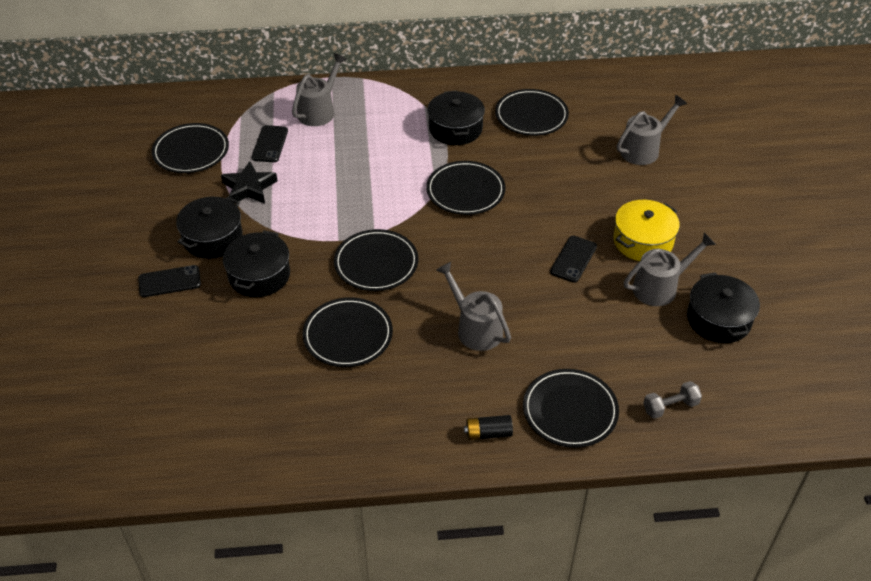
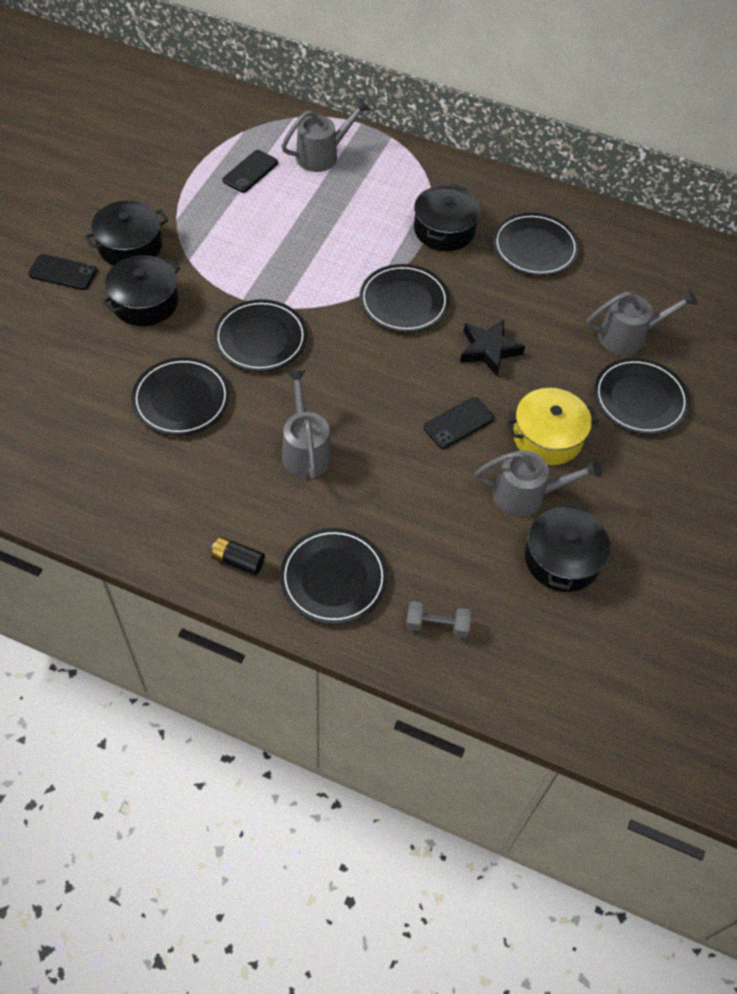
camera: 25 degrees right, 10 degrees up
black plate [152,123,229,173] -> black plate moved to [594,358,690,435]
black star [221,161,277,203] -> black star moved to [460,319,525,377]

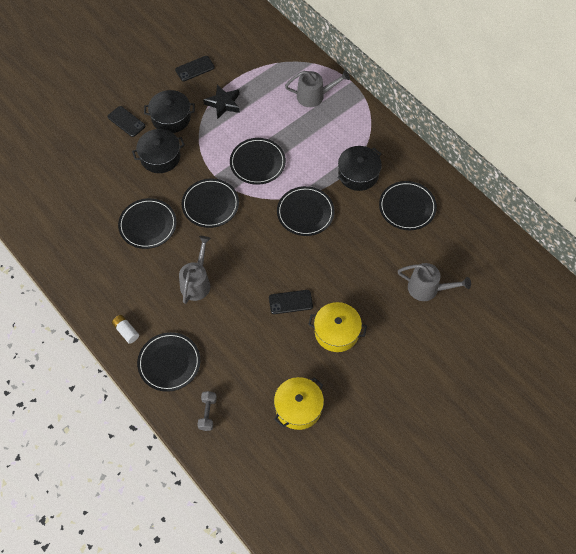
camera: 30 degrees right, 5 degrees up
black battery [211,537,265,575] -> white battery [112,315,139,344]
black phone [223,150,278,193] -> black phone moved to [175,56,215,81]
grey dumbbell [406,601,472,638] -> grey dumbbell turned 60 degrees clockwise [197,391,217,431]
black star [460,319,525,377] -> black star moved to [203,85,240,119]
grey watering can [475,450,602,517] -> none
black pot [525,502,610,592] -> yellow pot [274,377,324,430]
black plate [594,358,690,435] -> black plate moved to [230,138,286,185]

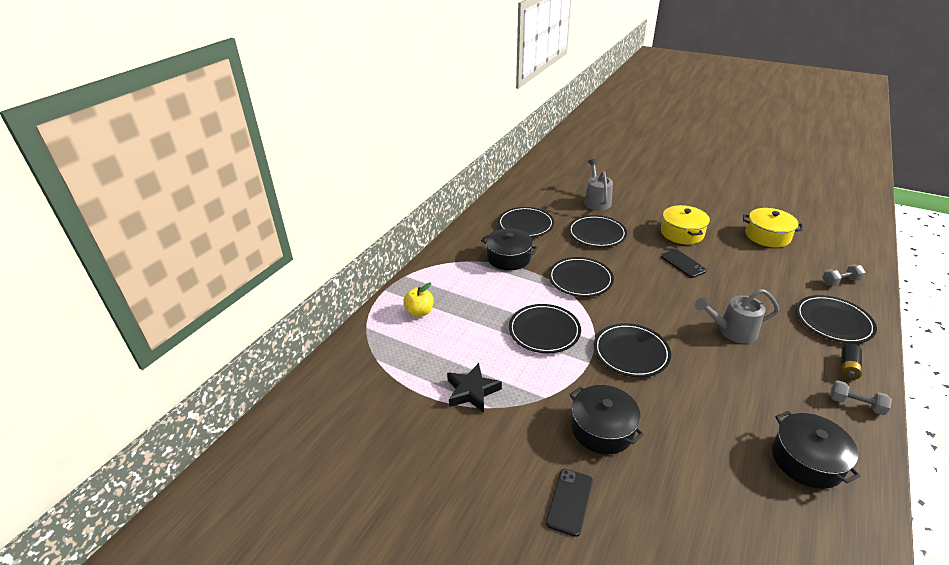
camera: 110 degrees left, 25 degrees down
white battery [112,315,139,344] -> black battery [841,344,862,380]
black plate [118,198,177,249] -> black plate moved to [568,215,627,247]
black pot [144,90,195,133] -> black pot moved to [772,411,861,489]
black phone [175,56,215,81] -> none
grey watering can [285,70,350,107] -> yellow apple [403,283,434,317]
none -> grey dumbbell [830,380,892,415]

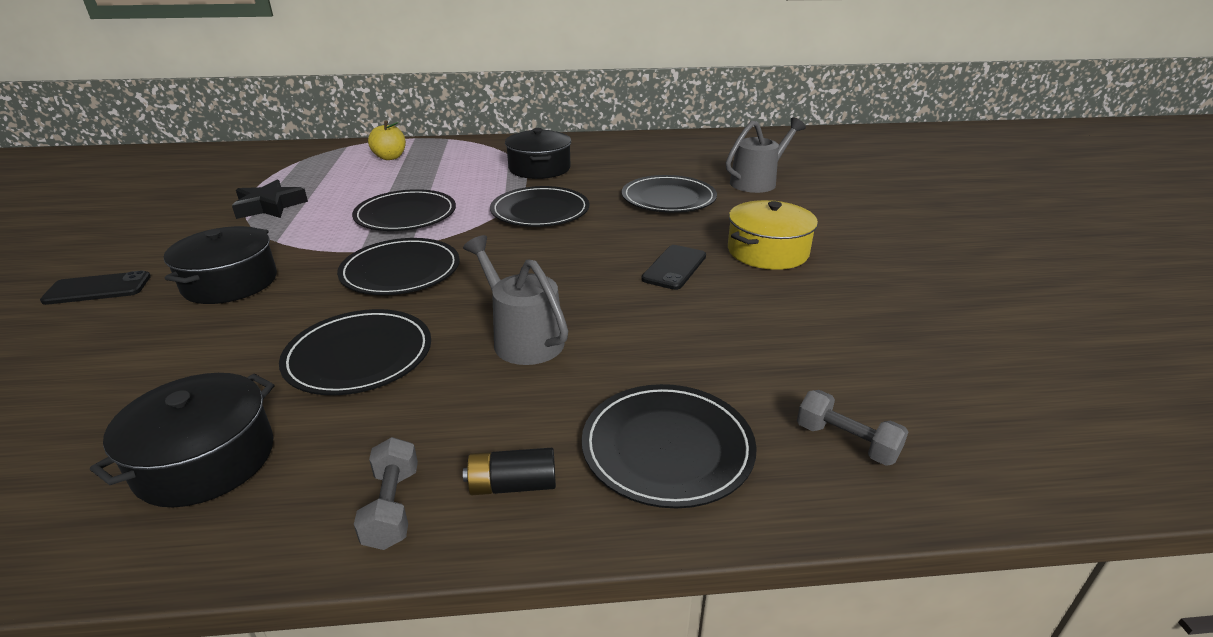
camera: 55 degrees right, 5 degrees down
black plate [498,207,554,237] -> black plate moved to [279,309,431,395]
yellow pot [743,208,803,247] -> none

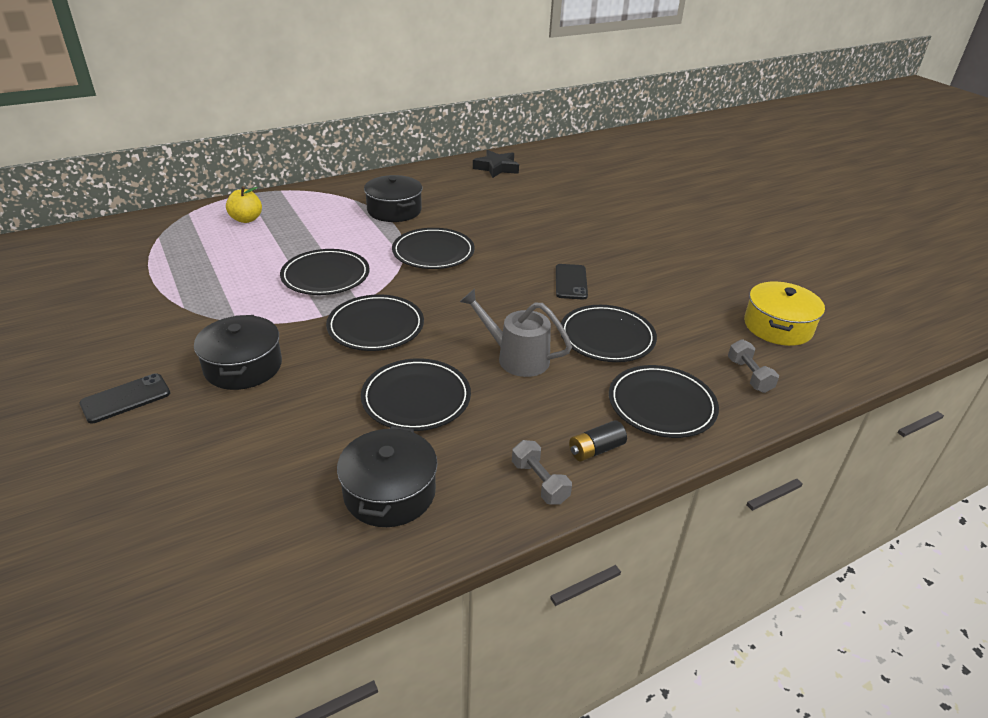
camera: 25 degrees left, 5 degrees up
black star [232,180,308,219] -> black star moved to [473,150,519,178]
black plate [622,175,717,213] -> black plate moved to [561,305,657,362]
grey watering can [726,117,806,193] -> none
yellow pot [728,200,818,270] -> yellow pot moved to [744,282,825,346]
grey dumbbell [797,390,908,466] -> grey dumbbell turned 60 degrees clockwise [728,339,779,393]

